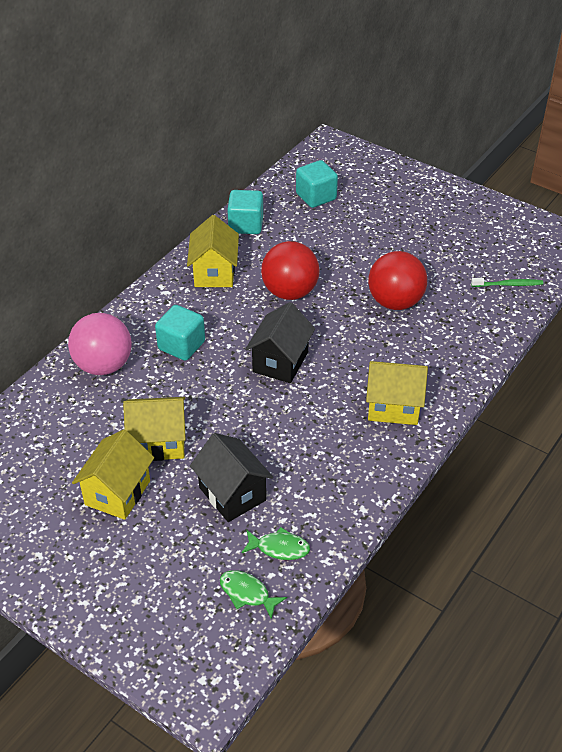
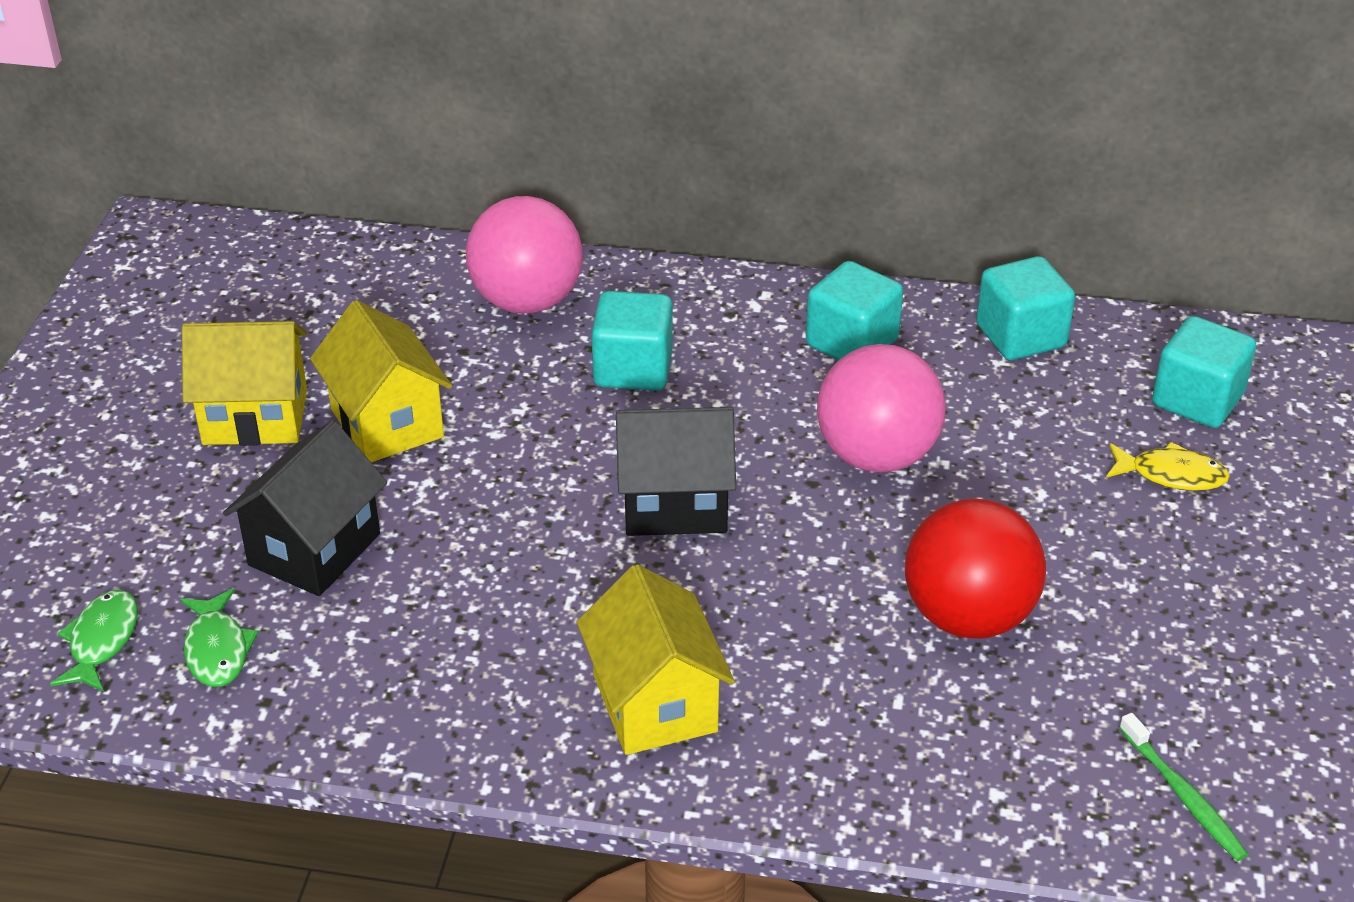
camera: 65 degrees right, 5 degrees down
yellow house [187,215,239,287] -> turquoise cube [806,261,903,360]
red ball [261,241,320,300] -> pink ball [817,344,946,472]
none -> yellow fish [1106,442,1230,491]

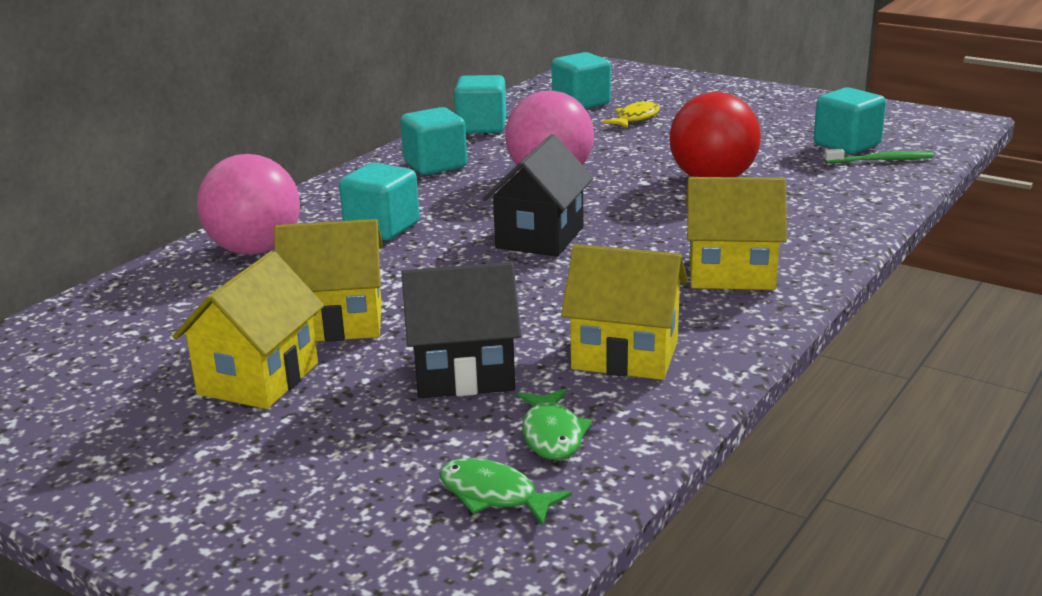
camera: 65 degrees left, 15 degrees down
green fish [180,589,259,687] -> green fish turned 75 degrees clockwise [517,389,592,460]
black house [223,421,387,596] -> black house turned 60 degrees counterclockwise [401,262,521,398]
none -> yellow house [561,244,688,380]
none -> turquoise cube [814,87,886,154]

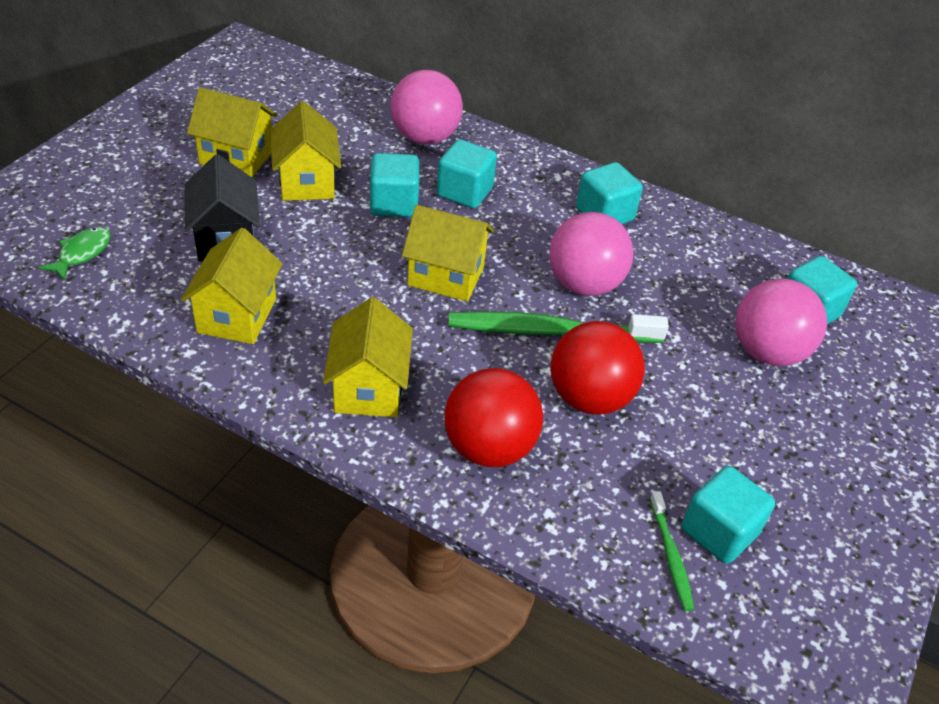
camera: 80 degrees right, 20 degrees up
turquoise cube [454,75,506,133] -> turquoise cube moved to [370,153,419,217]
black house [482,134,593,257] -> yellow house [402,205,494,302]
green fish [517,389,592,460] -> none
yellow fish [602,100,660,128] -> pink ball [735,278,827,366]
none -> red ball [444,368,543,467]
none -> green toothbrush [448,311,669,343]

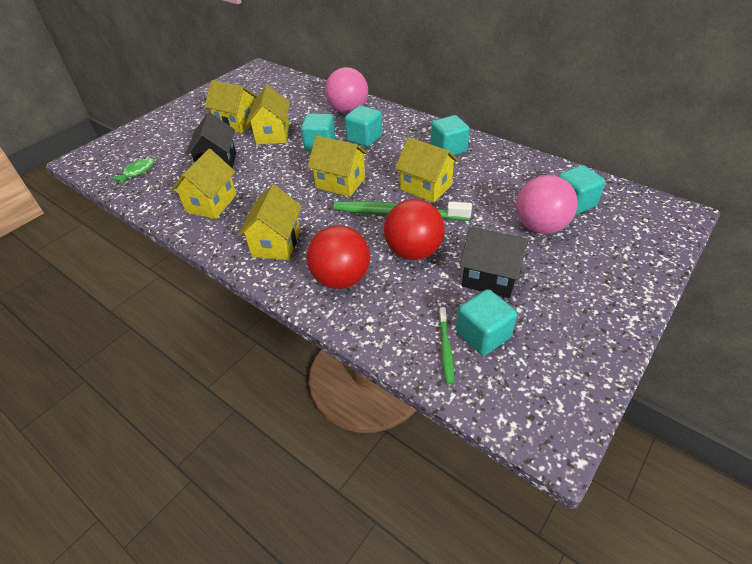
camera: 15 degrees right, 0 degrees up
pink ball [549,212,633,296] -> yellow house [395,137,459,203]
none -> black house [460,226,528,298]

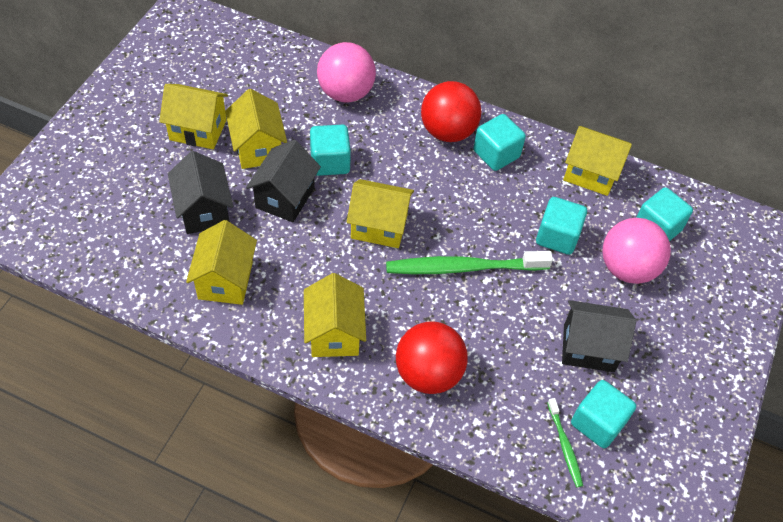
camera: 20 degrees left, 10 degrees up
green fish [110,158,154,185] -> none
turquoise cube [345,106,382,147] -> turquoise cube moved to [536,197,587,255]
red ball [384,199,445,260] -> red ball moved to [421,81,482,142]
yellow house [395,137,459,203] -> yellow house moved to [563,126,632,196]
none -> black house [246,140,321,222]

